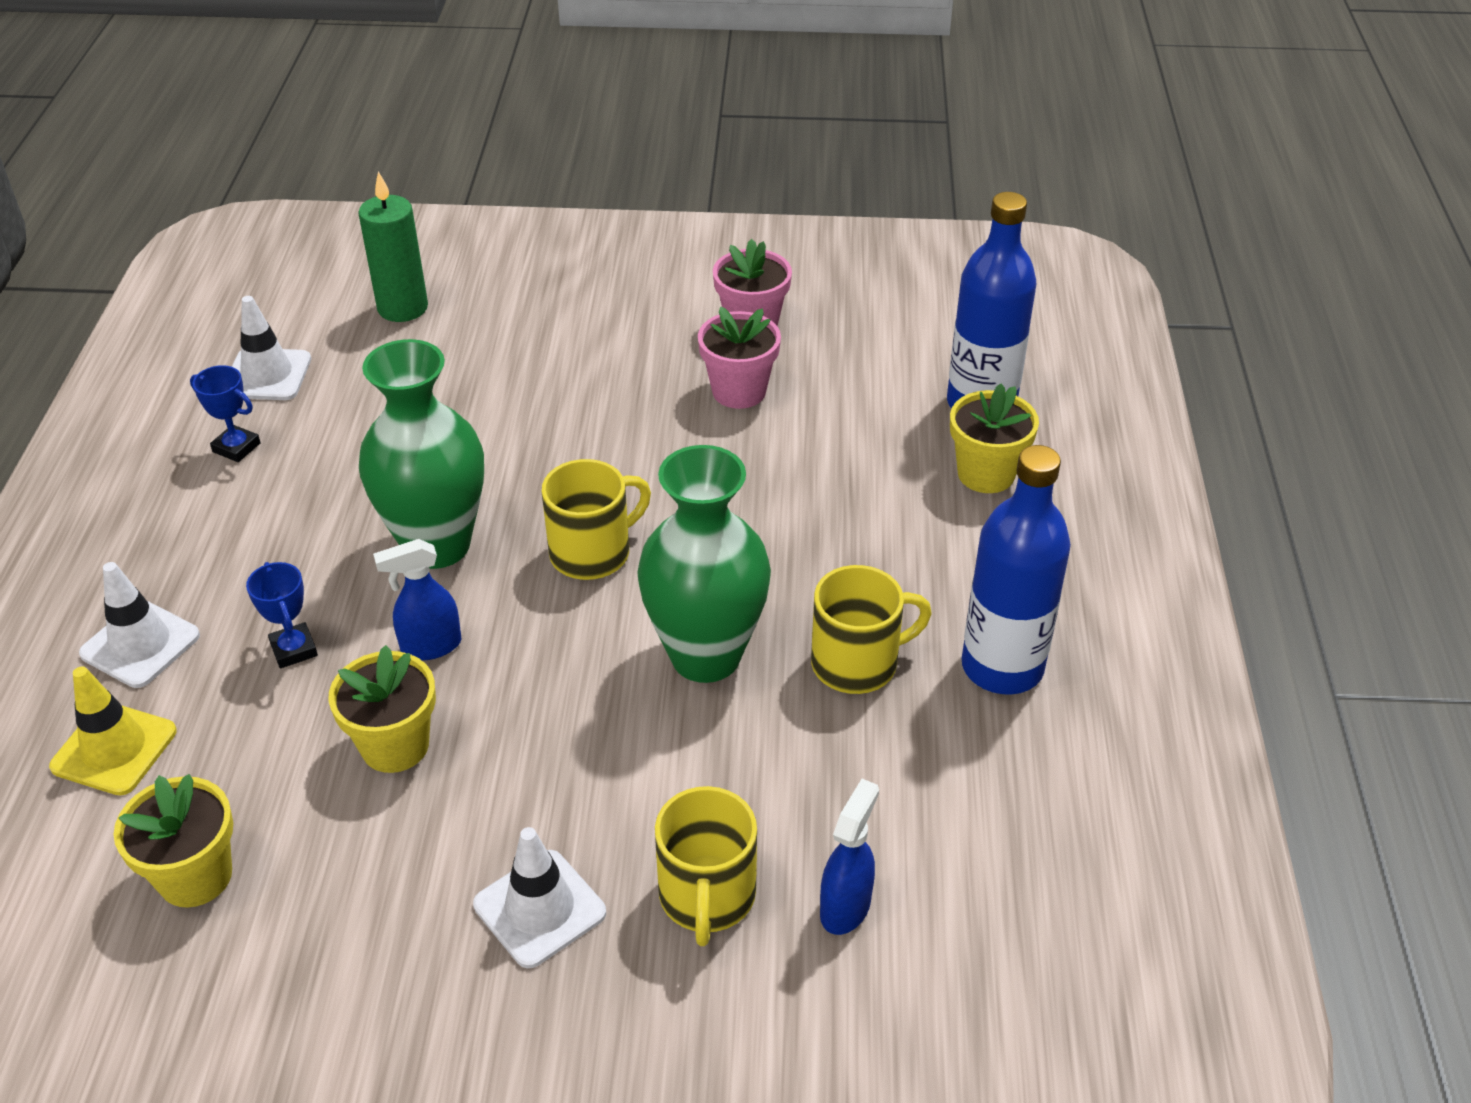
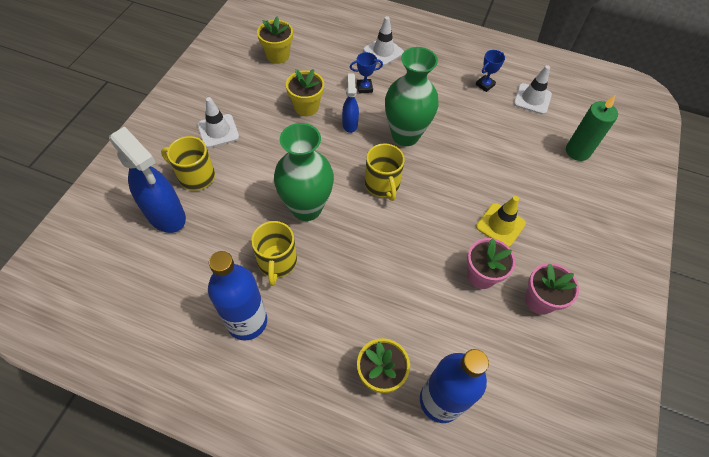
camera: 105 degrees right, 15 degrees up
yellow traffic cone [49,666,177,796] -> yellow traffic cone moved to [476,196,526,247]
blue spray bottle [820,779,879,935] -> blue spray bottle [109,126,186,233], size x1.90

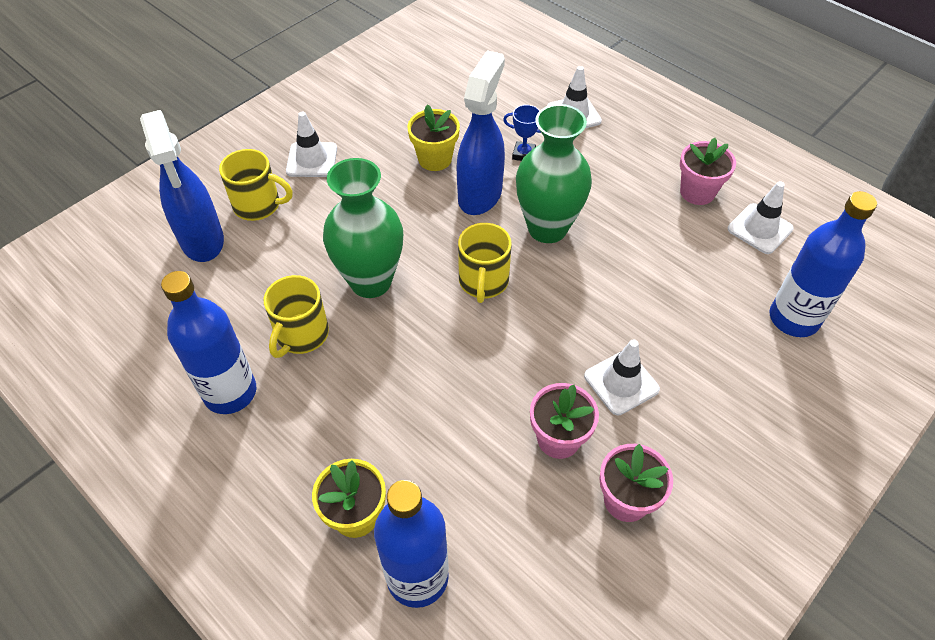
camera: 25 degrees right, 5 degrees down
yellow mug [161,136,215,191] -> yellow mug turned 150 degrees clockwise [219,149,293,221]
yellow flower pot [257,17,293,64] -> none
blue spray bottle [342,74,359,133] -> blue spray bottle [457,50,505,215], size x1.90
blue trophy [476,50,505,92] -> pink flower pot [680,138,736,205]
yellow traffic cone [476,196,526,247] -> white traffic cone [584,339,660,415]
green candle [566,95,618,161] -> blue bottle [769,191,877,337]

